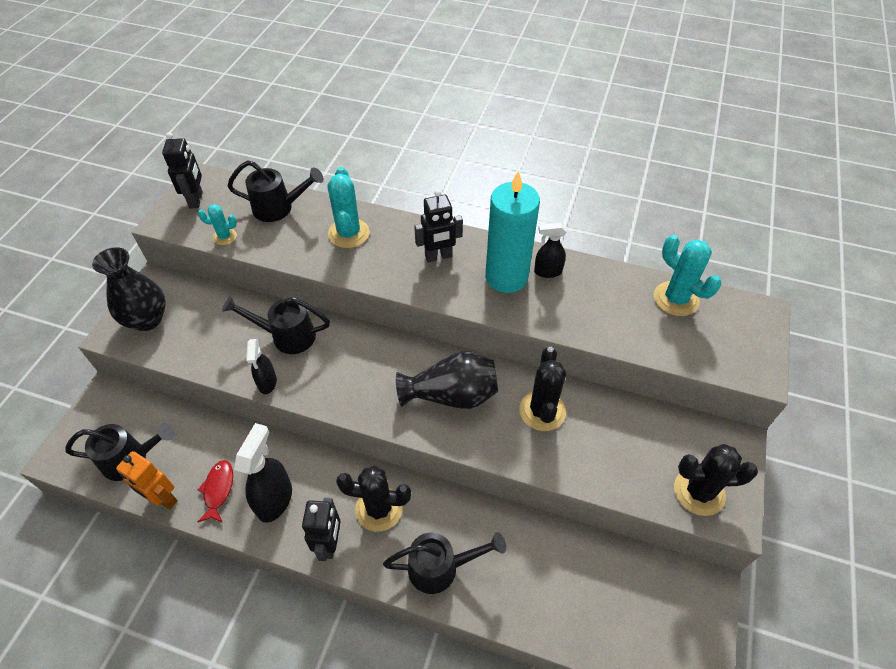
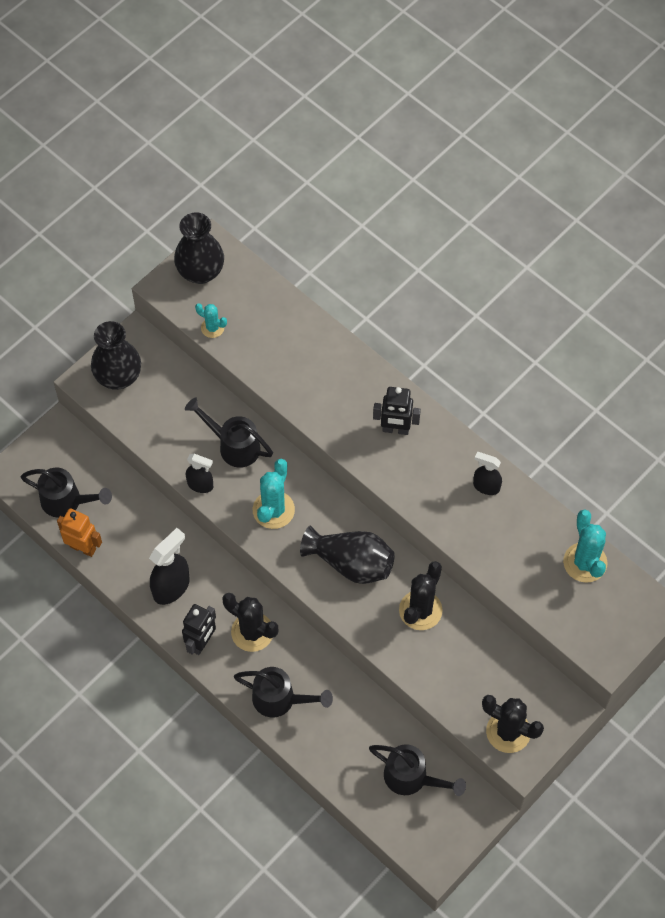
camera: 25 degrees right, 10 degrees up
orange robot [116,451,178,509] -> orange robot turned 150 degrees clockwise [57,508,102,557]
black robot [162,132,203,208] -> black vase [174,212,224,284]
red fish [197,460,233,523] -> none
black watering can [228,160,324,222] -> black watering can moved to [369,744,466,796]
black spray bottle [246,339,277,394] -> black spray bottle turned 90 degrees counterclockwise [186,454,213,493]
turquoise cactus [327,167,370,248] -> turquoise cactus moved to [253,459,295,529]
turquoise candle [485,171,540,293] -> none

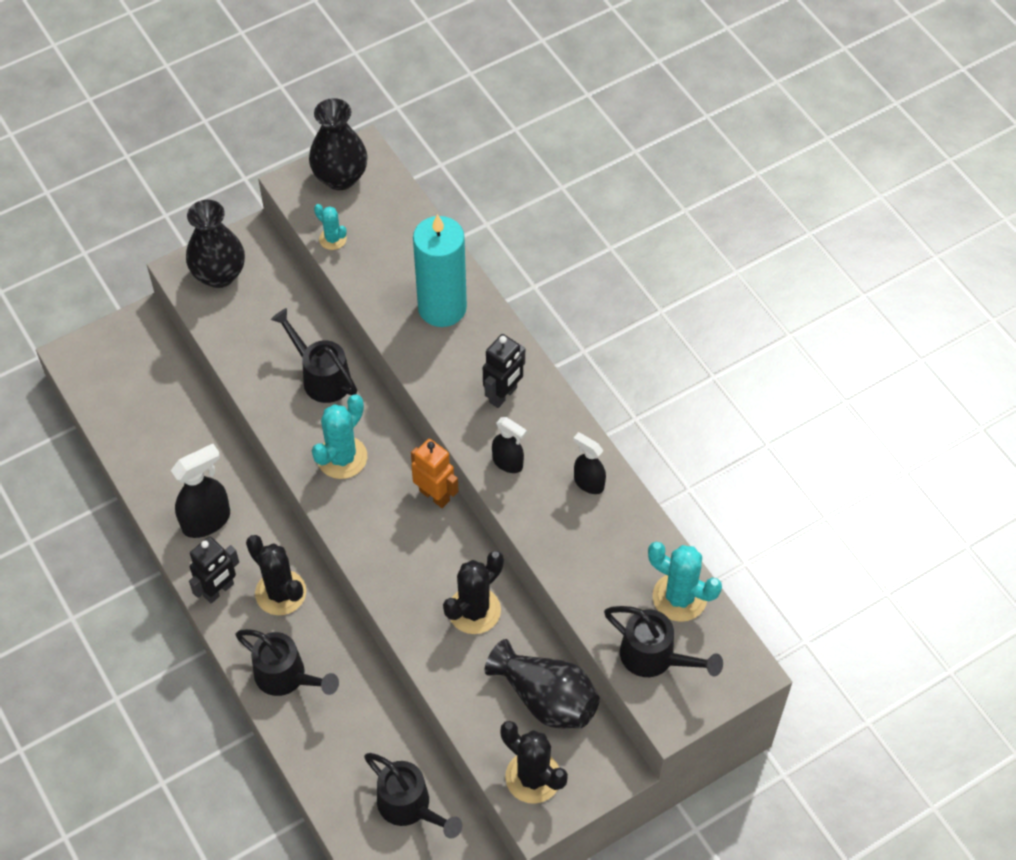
camera: 15 degrees right, 5 degrees down
black watering can [21,468,112,518] -> black watering can moved to [604,606,723,677]
orange robot [57,508,102,557] -> orange robot moved to [411,439,459,508]
black spray bottle [186,454,213,493] -> black spray bottle moved to [492,417,527,473]
black vase [300,526,395,584] -> black vase moved to [485,639,600,728]
black robot [373,387,421,435] -> black robot turned 75 degrees counterclockwise [483,334,525,408]
turquoise cactus [563,509,608,583] -> turquoise cactus turned 60 degrees counterclockwise [648,542,722,622]
none -> turquoise candle [413,214,467,327]

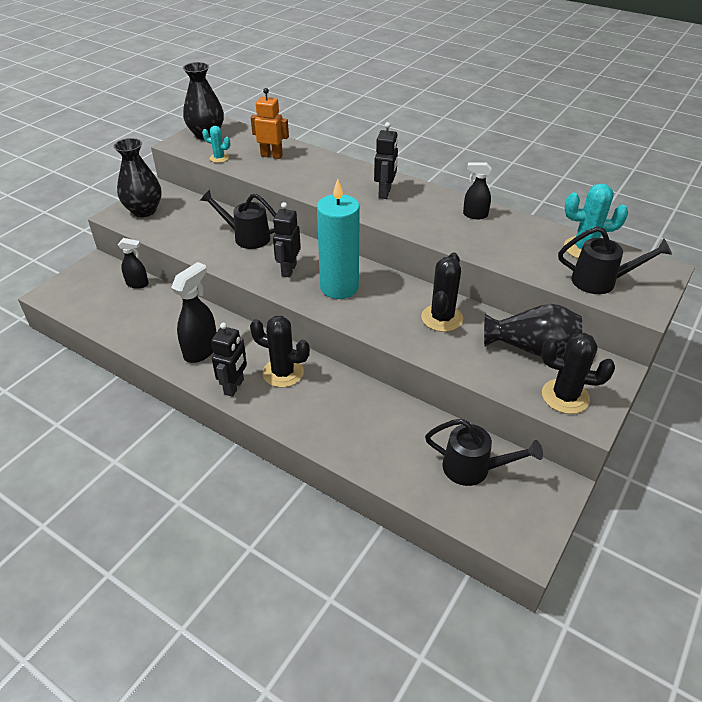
camera: 25 degrees left, 15 degrees down
black watering can [235,629,339,696] -> none
turquoise cactus [312,394,367,479] -> black robot [273,202,301,278]
orange robot [411,439,459,508] -> orange robot moved to [251,88,289,159]
turquoise candle [413,214,467,327] -> turquoise candle moved to [317,179,360,299]
black spray bottle [492,417,527,473] -> black spray bottle moved to [118,238,149,289]

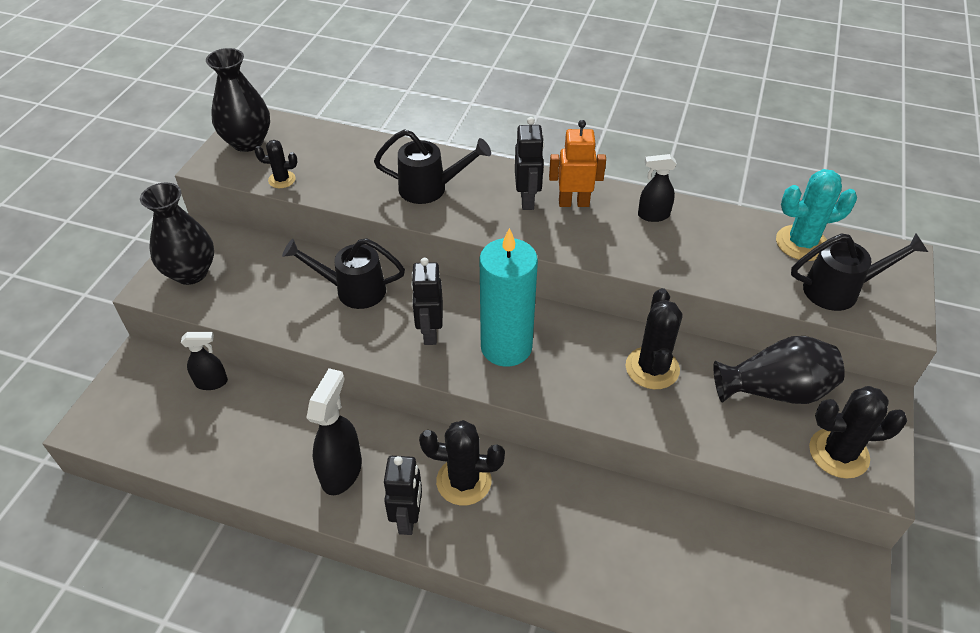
camera: 15 degrees left, 5 degrees up
turquoise cactus [202,126,230,163] -> black cactus [255,140,297,188]
orange robot [251,88,289,159] -> orange robot moved to [549,120,606,207]
black watering can [425,419,543,486] -> black watering can moved to [374,130,491,204]

